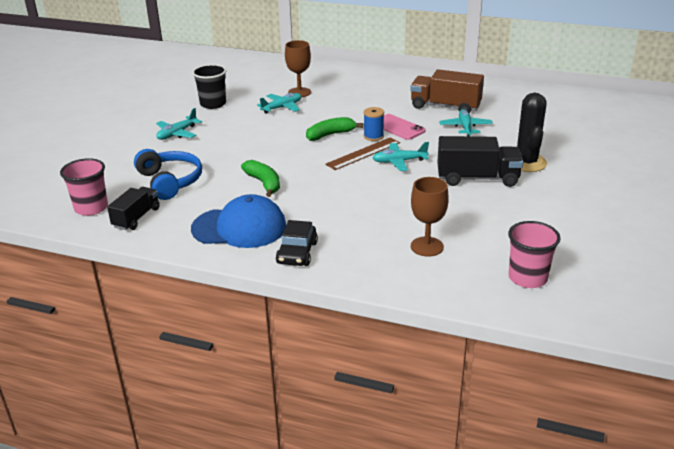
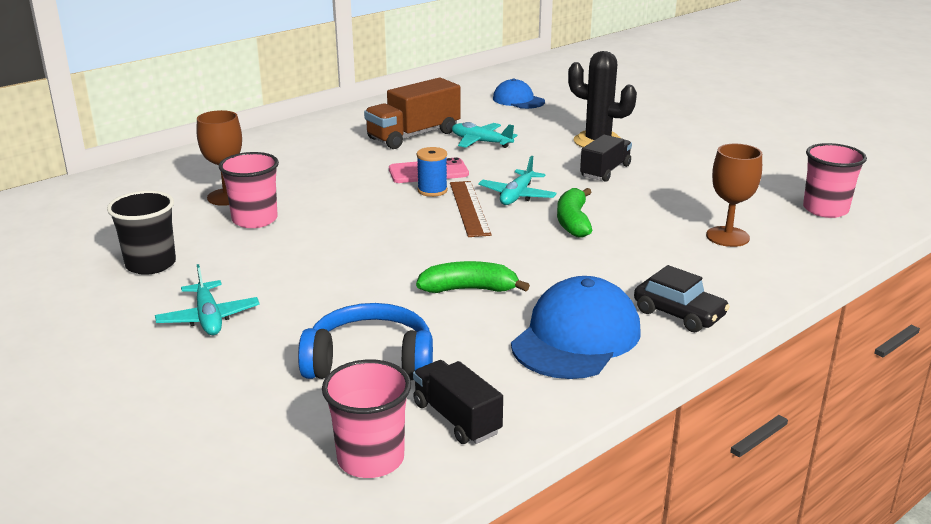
camera: 60 degrees left, 5 degrees down
turquoise plane [257,93,301,114] -> pink cup [219,152,279,228]
green banana [306,117,363,141] -> green banana moved to [557,188,593,238]
black truck [437,136,523,187] -> black truck [580,135,632,182], size x0.64
none -> blue cap [493,79,545,109]

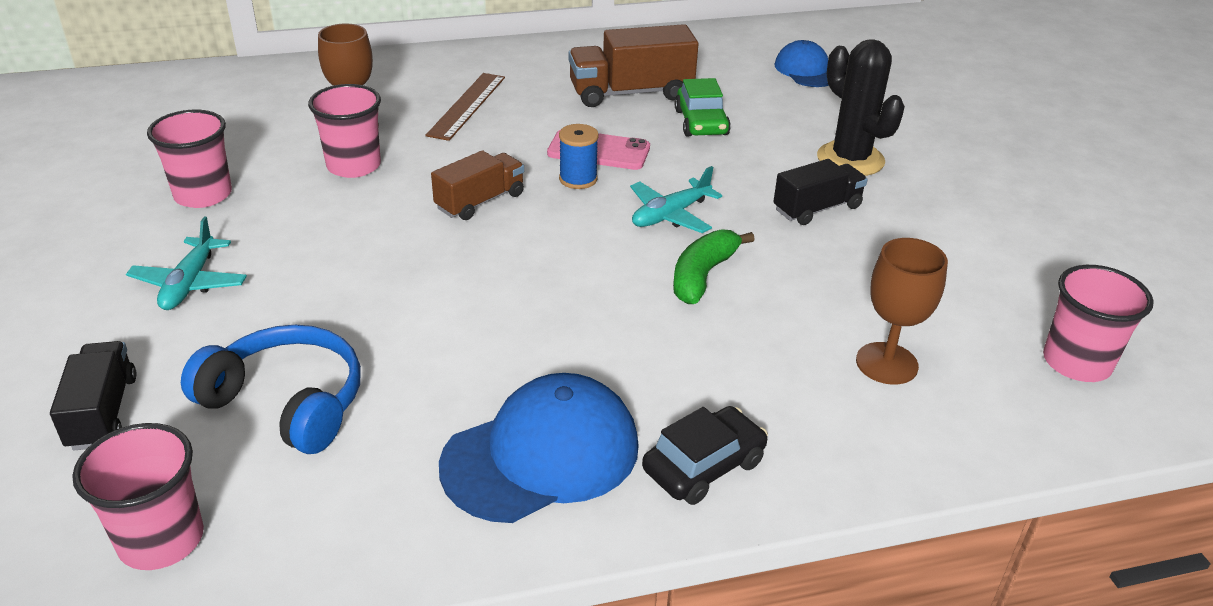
camera: 25 degrees right, 10 degrees up
black cup [107,191,176,275] -> pink cup [147,110,232,208]
black truck [413,360,503,444] -> black truck moved to [50,341,137,451]
green banana [416,261,530,293] -> none
brown ruler [450,181,492,237] -> brown ruler moved to [425,73,505,141]
turquoise plane [452,122,518,148] -> green car [675,78,731,137]
black car [634,265,730,332] -> black car turned 105 degrees counterclockwise [642,406,768,505]
none -> brown truck [431,150,524,220]

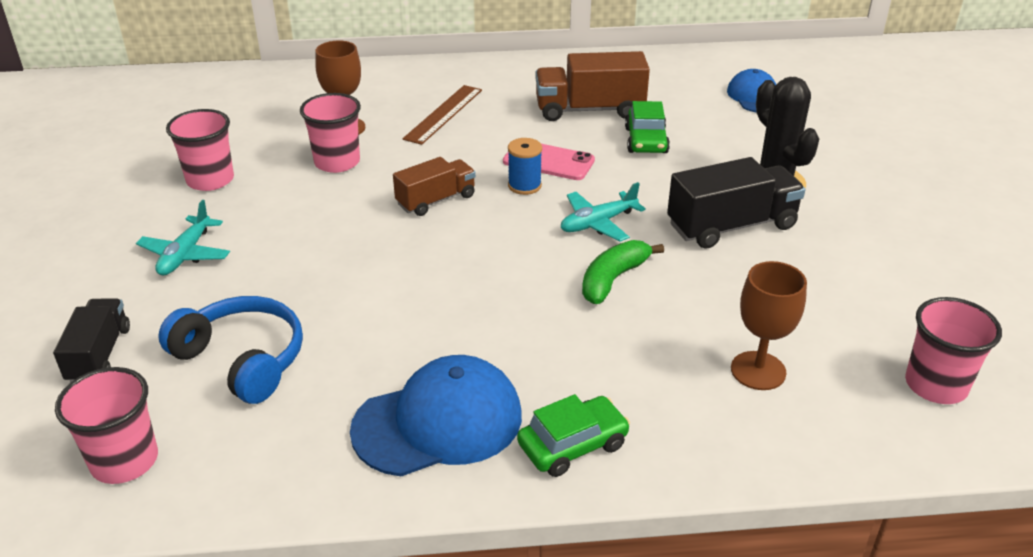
camera: 10 degrees right, 0 degrees up
black car [642,406,768,505] -> green car [517,394,630,477]
black truck [773,159,868,225] -> black truck [667,157,805,249], size x1.56

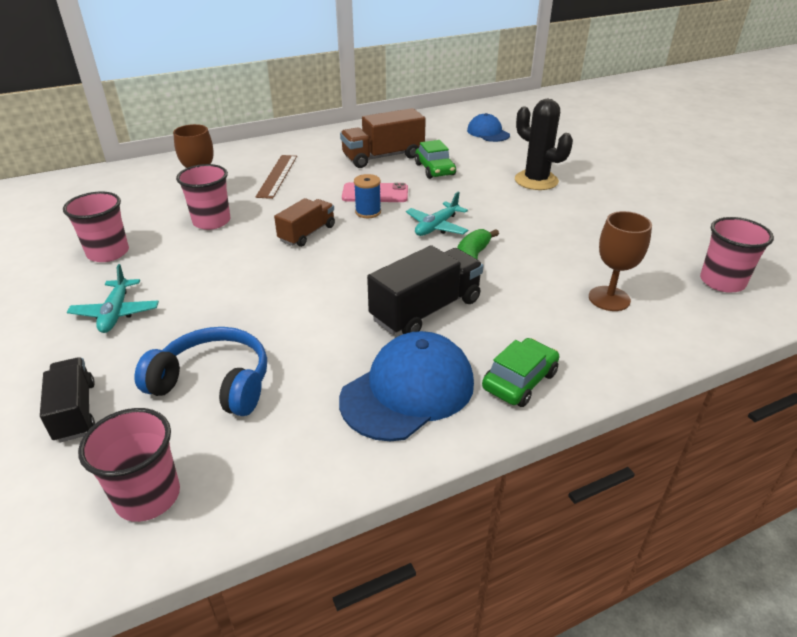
camera: 20 degrees left, 0 degrees up
black truck [667,157,805,249] -> black truck moved to [367,245,483,335]

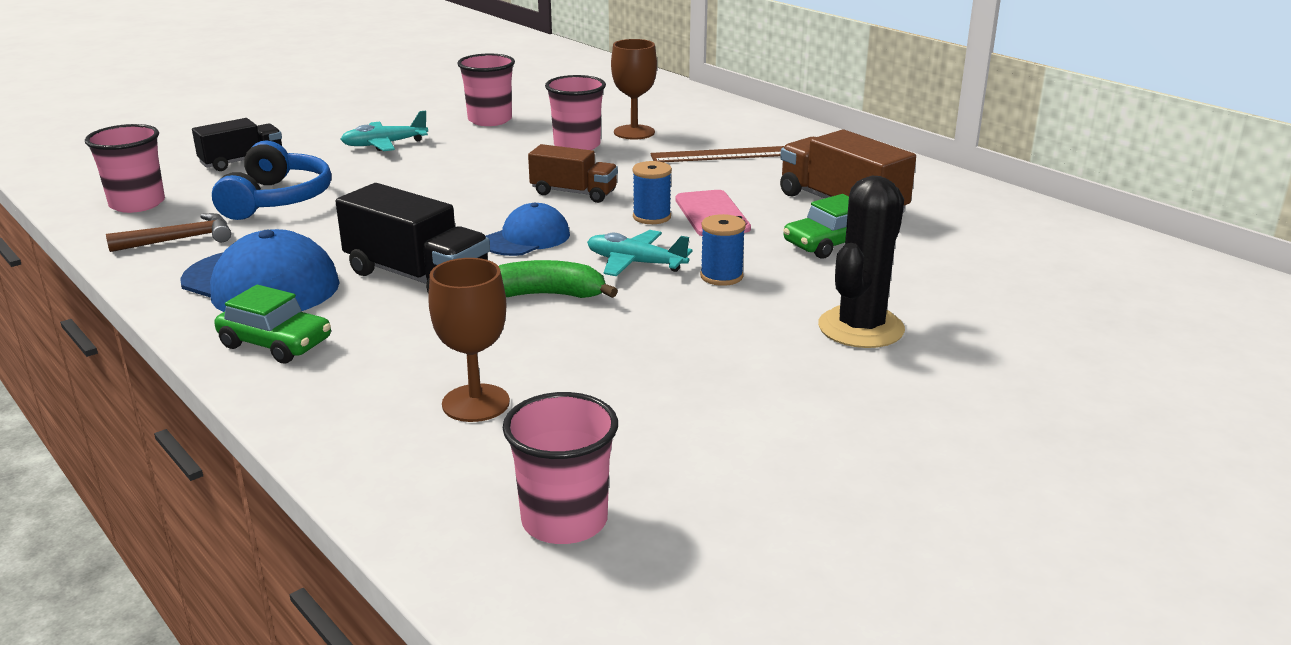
camera: 75 degrees right, 10 degrees down
blue cap [467,113,510,142] -> blue cap moved to [486,203,570,256]
none -> brown hammer [106,213,231,252]
none -> blue spool [700,214,746,286]

